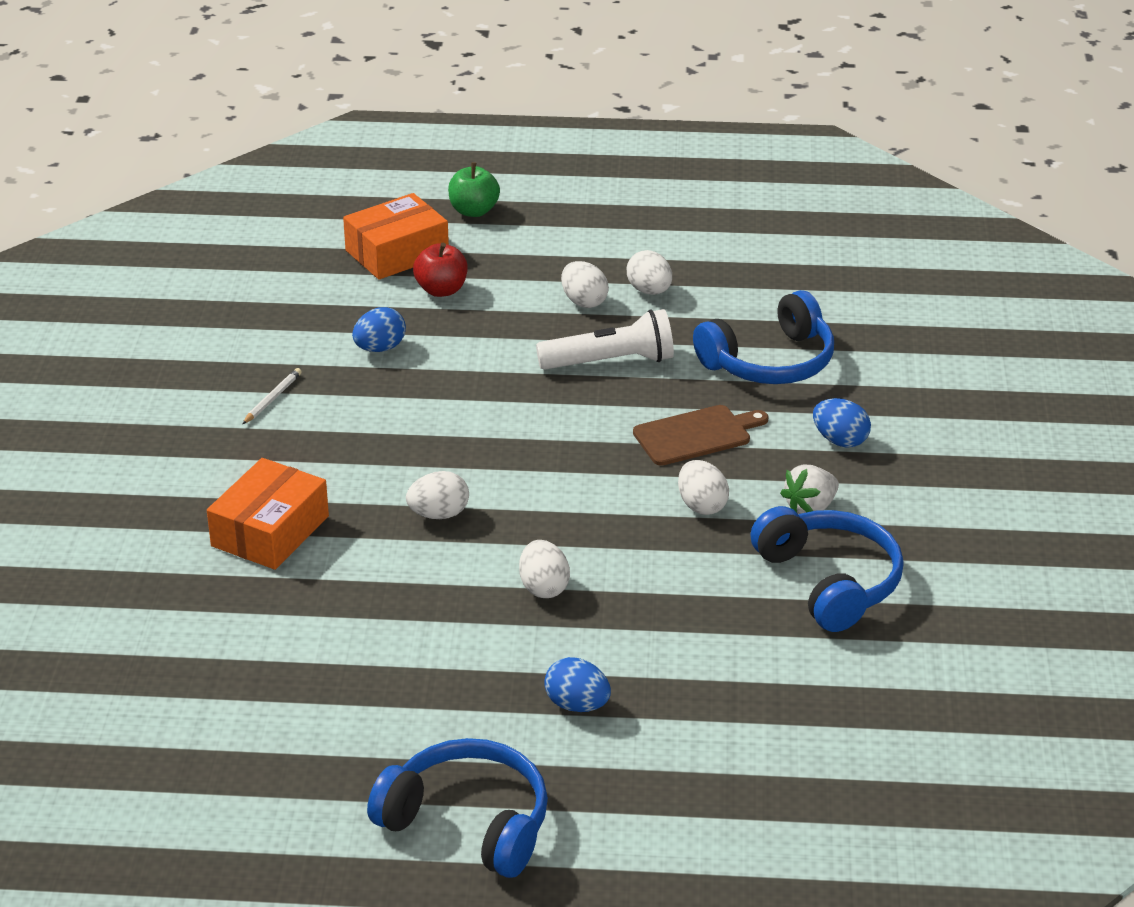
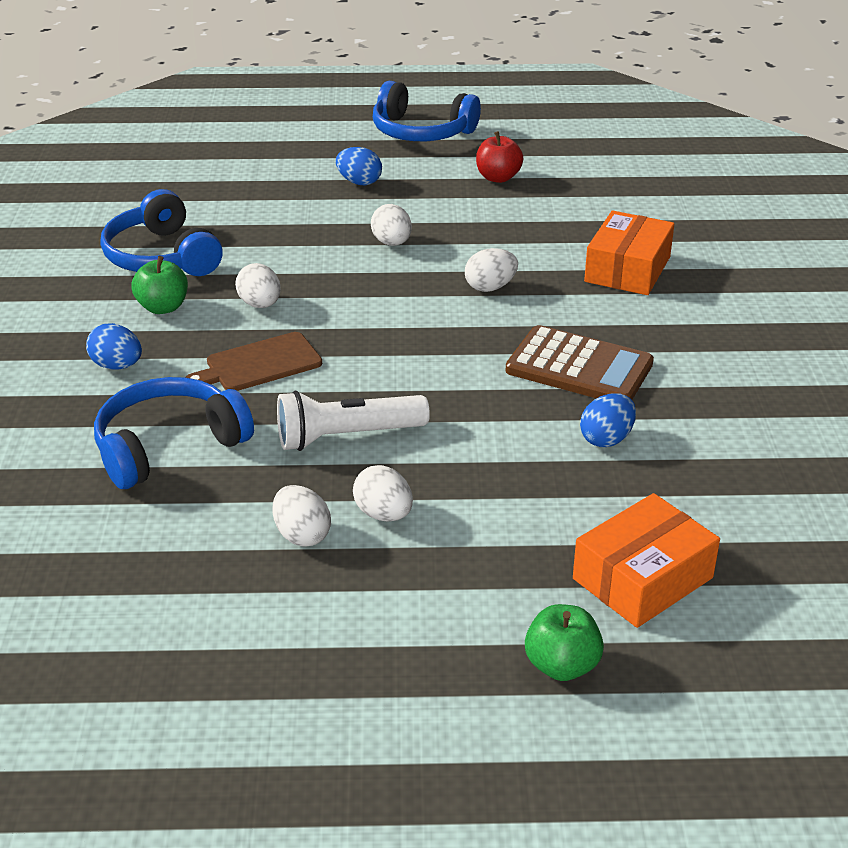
camera: 175 degrees right, 0 degrees up
white pencil [242,368,302,424] -> none
red apple [413,243,468,297] -> red apple moved to [476,131,523,183]
white strawberry [780,465,839,514] -> green apple [132,256,188,314]
none -> brown calculator [506,325,654,400]

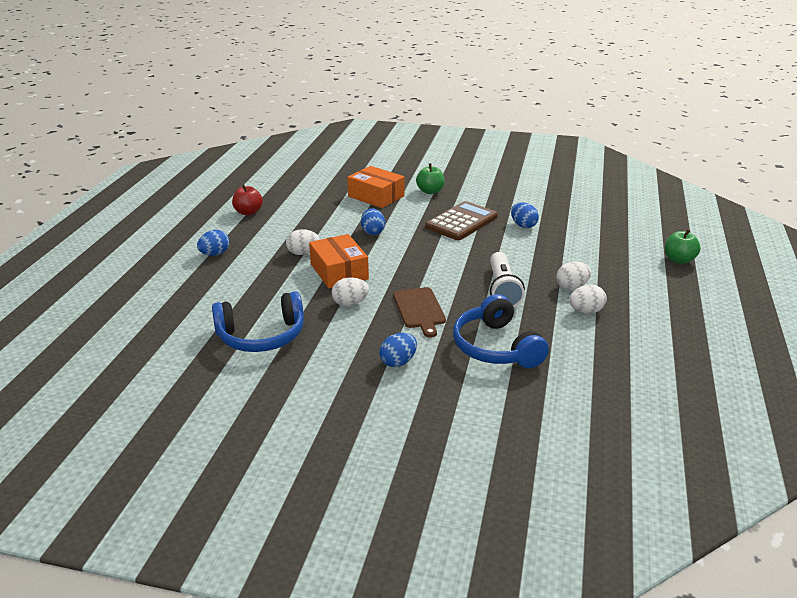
camera: 75 degrees left, 5 degrees down
green apple [132,256,188,314] -> green apple moved to [416,163,445,194]
blue headphones [373,81,481,141] -> none
white egg [465,248,518,292] -> blue egg [361,208,385,235]
orange box [573,493,720,628] -> orange box moved to [309,234,369,288]

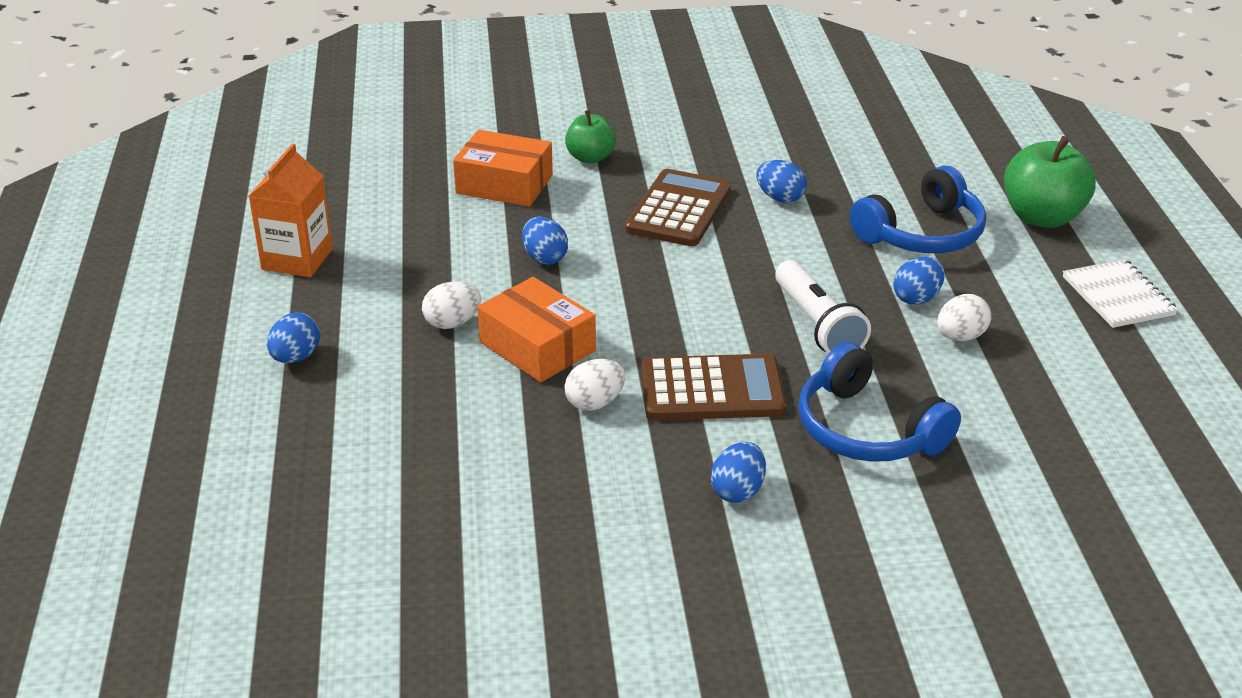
camera: 20 degrees left, 5 degrees up
blue headphones [212,291,304,352] -> blue headphones moved to [850,165,986,253]
red apple [232,184,263,215] -> orange carton [249,143,333,277]
brown cutting board [393,287,446,338] -> brown calculator [642,354,786,420]
white egg [556,262,591,290] -> blue egg [893,256,945,305]
green apple [665,229,701,264] -> green apple [1004,136,1096,228], size x1.65
none -> white notebook [1063,259,1178,328]

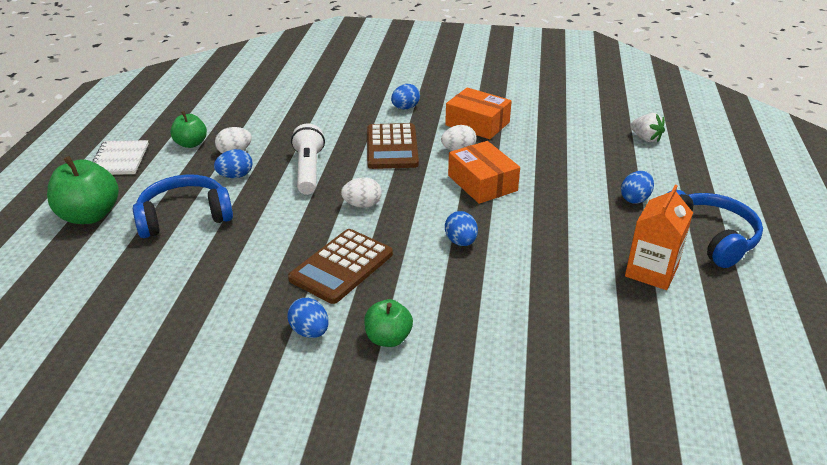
camera: 165 degrees left, 0 degrees up
white egg [422,282,481,329] -> white egg moved to [341,177,382,208]
orange box [453,130,553,207] -> orange box moved to [445,87,512,139]
brown calculator [642,354,786,420] -> brown calculator turned 105 degrees counterclockwise [367,123,419,169]
blue egg [756,160,807,203] -> blue egg moved to [287,298,329,338]
blue headphones [798,342,961,462] -> blue headphones moved to [668,190,763,268]
none -> green apple [170,111,207,148]
none -> white strawberry [630,113,665,142]

